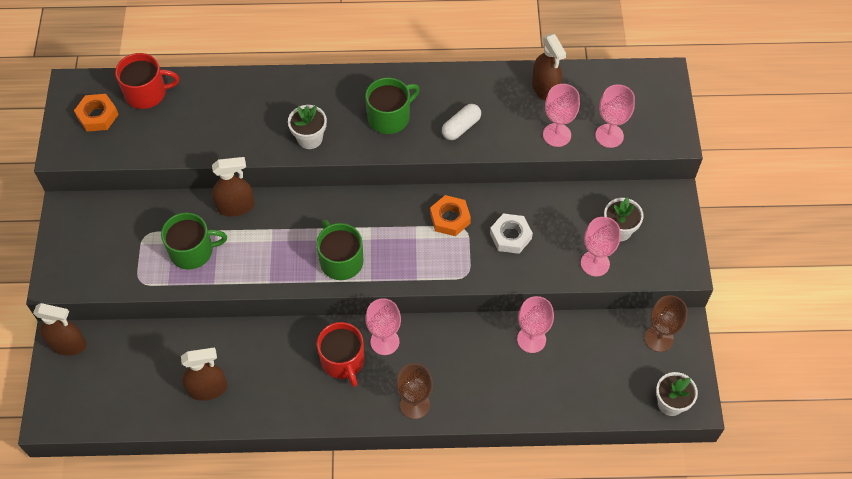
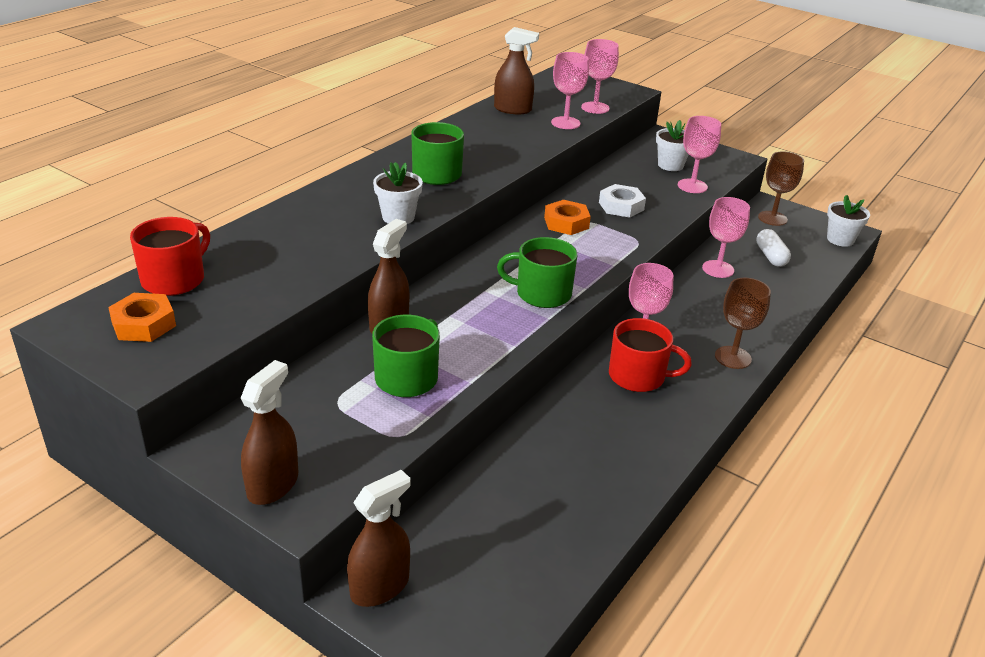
camera: 55 degrees left, 25 degrees down
brown spray bottle [181,347,227,401] -> brown spray bottle moved to [241,360,298,505]
white capsule [442,104,481,140] -> white capsule moved to [756,229,791,267]

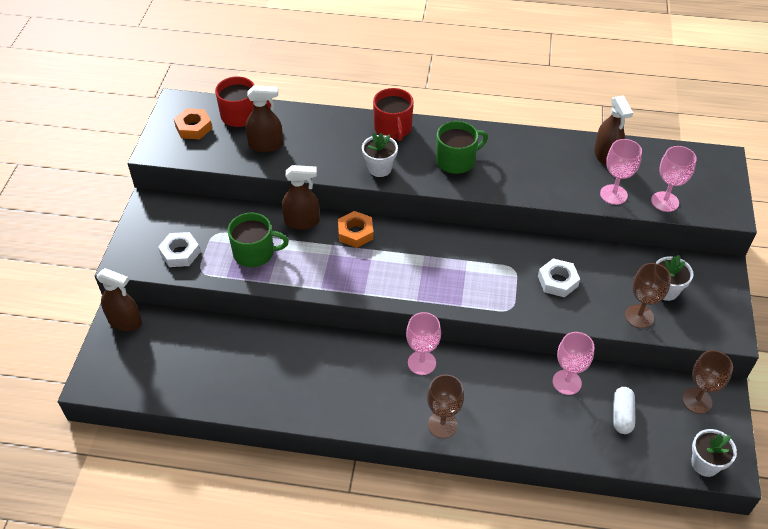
camera: 65 degrees right, 15 degrees up
brown spray bottle [241,360,298,505] -> brown spray bottle moved to [245,85,283,152]
green mug [497,237,577,308] -> none
orange nut [544,200,591,235] -> orange nut moved to [338,211,373,248]
red mug [609,318,692,392] -> red mug moved to [373,88,413,141]
pink goblet [678,116,721,193] -> brown goblet [625,263,671,328]
white capsule [756,229,791,267] -> white capsule turned 45 degrees counterclockwise [613,387,635,434]
none -> white nut [158,232,200,267]

